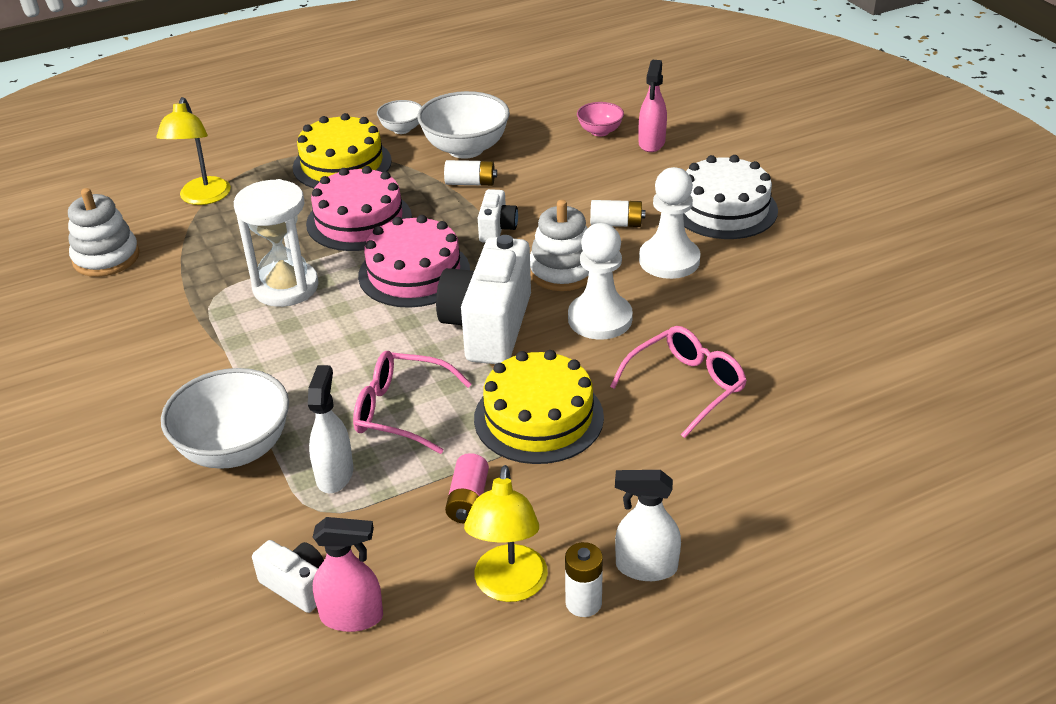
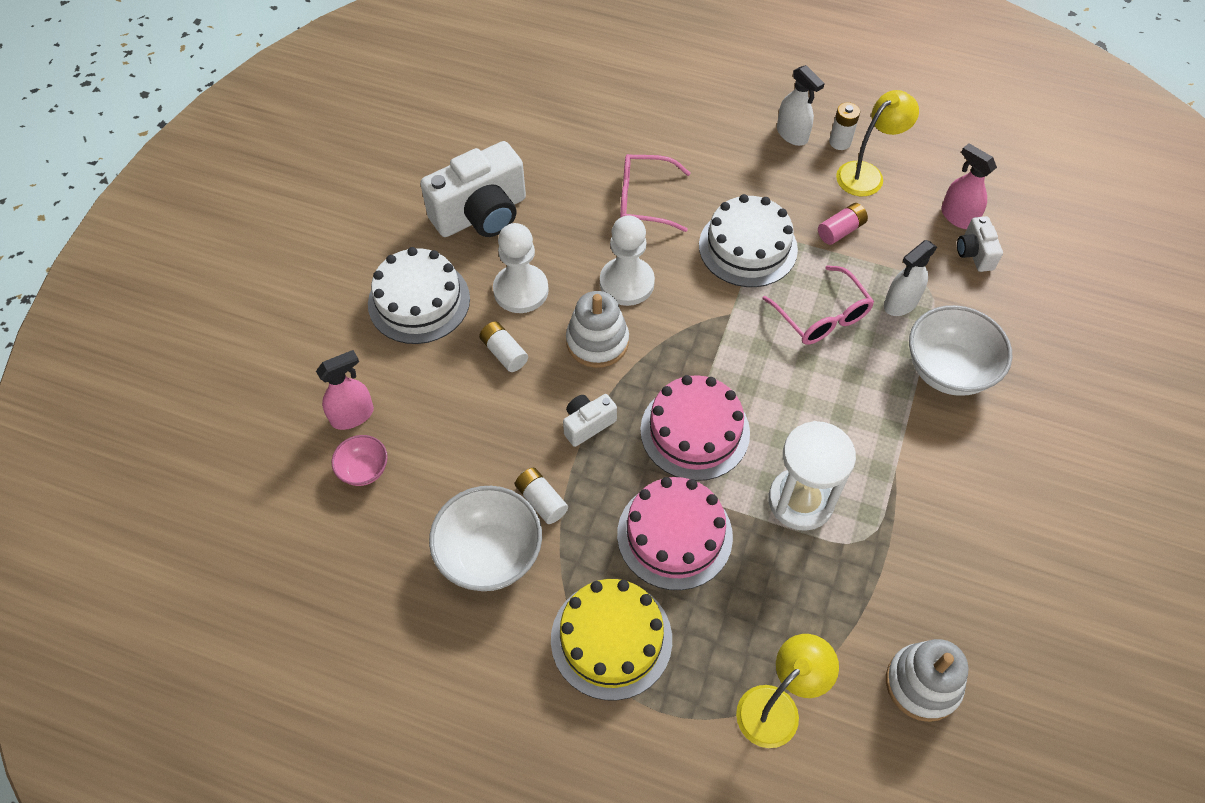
camera: 135 degrees left, 20 degrees up
white bowl [377,100,422,134] -> none
white camera [436,235,531,364] -> white camera moved to [420,141,526,237]
yellow cake [474,350,604,464] -> white cake [699,194,798,287]

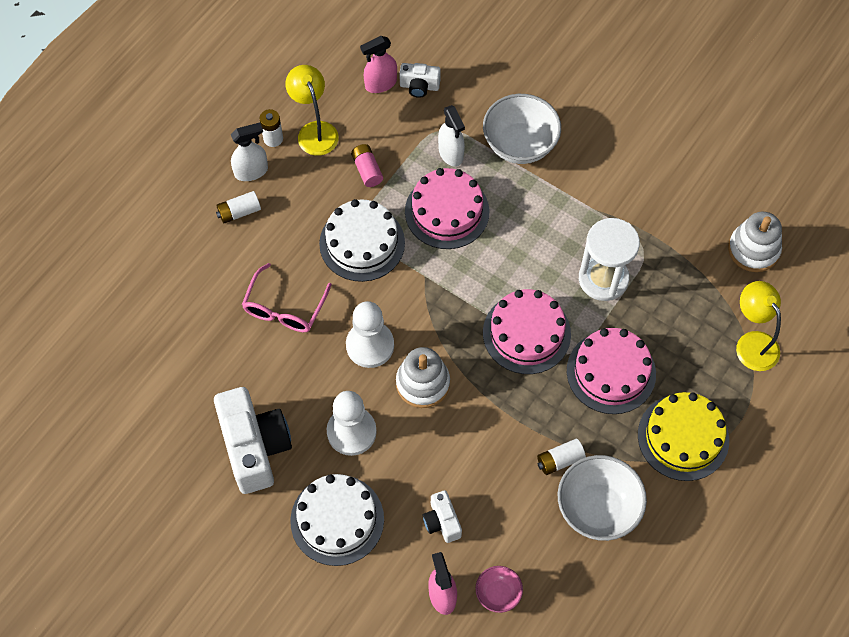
camera: 75 degrees left, 5 degrees up
white battery [479,321,528,372] -> white battery moved to [216,191,261,223]
white camera [563,394,617,447] -> white camera moved to [423,490,462,543]
pink glasses [762,265,874,345] -> pink cake [405,168,489,249]

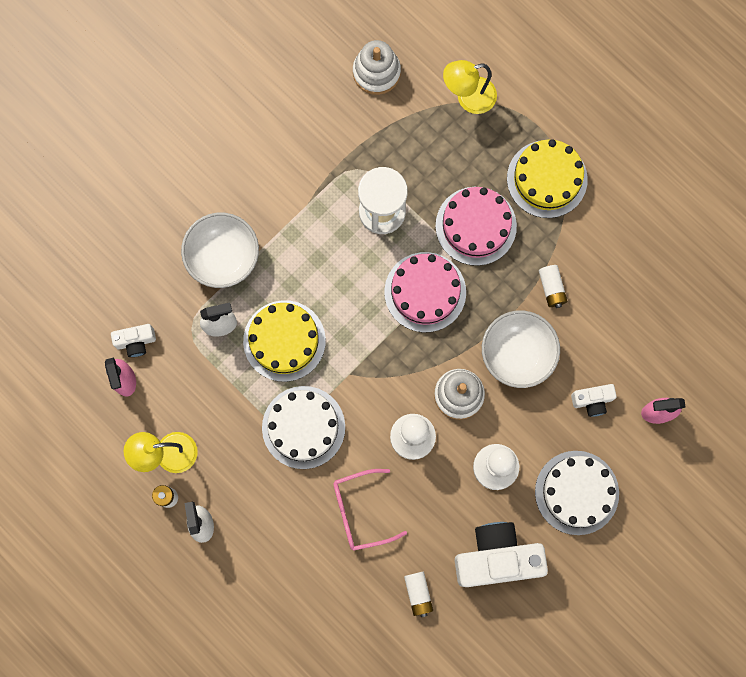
camera: 80 degrees left, 15 degrees up
white battery [216,191,261,223] -> white battery moved to [404,572,433,617]
pink glasses [242,263,332,332] -> pink glasses turned 135 degrees clockwise [333,469,407,551]
pink battery [351,144,383,187] -> none
white camera [399,63,441,98] -> white camera turned 60 degrees clockwise [111,324,156,357]
pink cake [405,168,489,249] -> yellow cake [243,300,326,382]
pink bowl [475,566,523,613] -> none
white bowl [558,455,647,541] -> white bowl moved to [482,310,560,388]

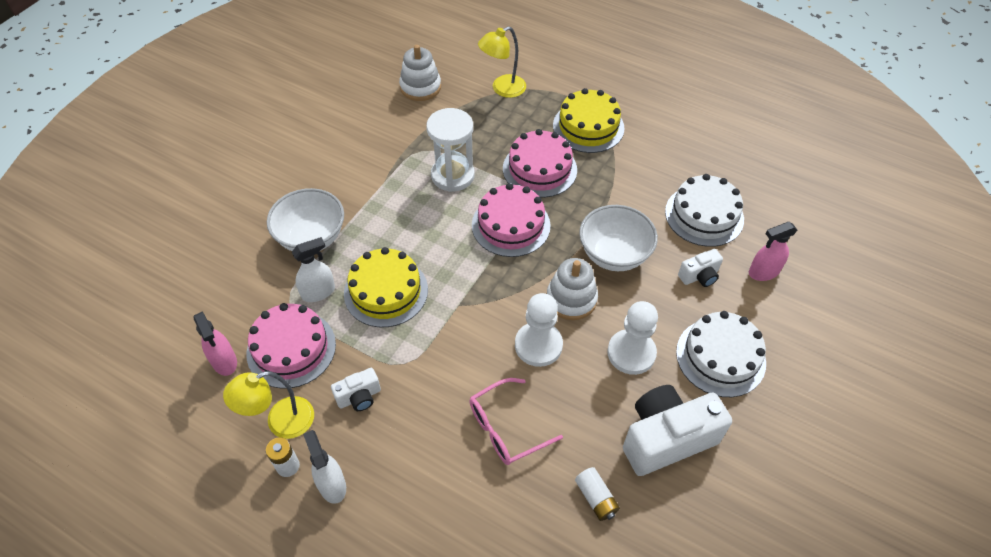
camera: 15 degrees left, 25 degrees down
white camera [111,324,156,357] -> white camera moved to [331,368,381,411]
white cake [262,386,345,469] -> white cake moved to [665,174,744,247]
white battery [539,265,568,308] -> none
none -> pink cake [246,303,336,389]

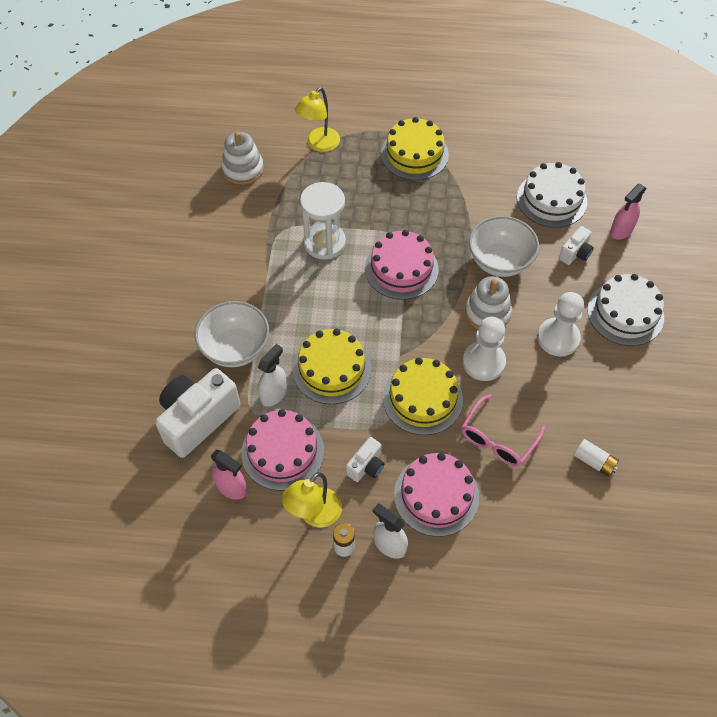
camera: 25 degrees left, 5 degrees up
pink cake [503,129,577,198] -> pink cake moved to [394,453,479,537]
white camera [623,385,732,476] -> white camera moved to [155,368,240,458]
none -> yellow cake [383,358,463,435]

